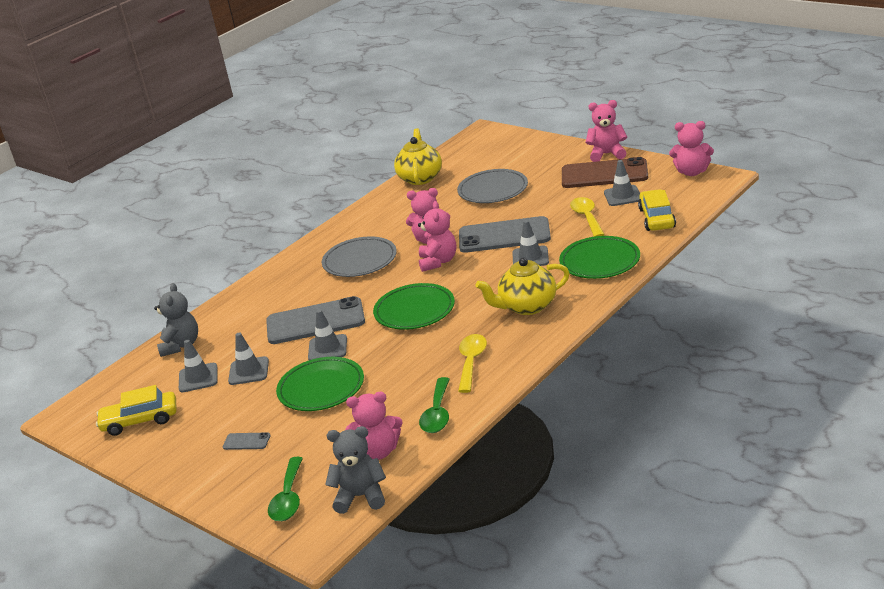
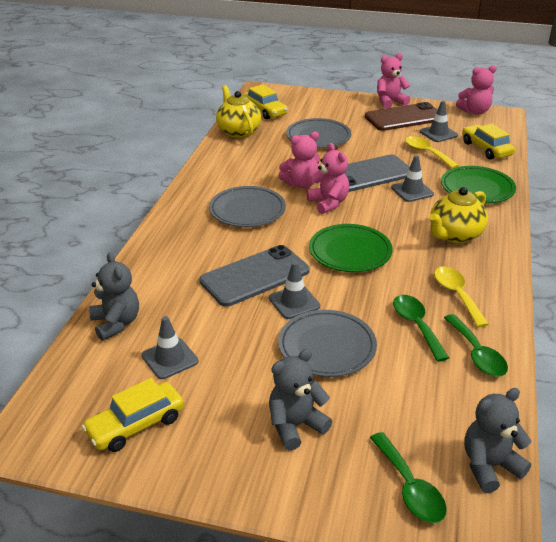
camera: 30 degrees left, 5 degrees up
grey phone [223,432,270,450] -> grey teddy bear [269,349,332,451]
grey traffic cone [228,333,269,385] -> none
green plate [276,357,364,411] -> grey plate [278,310,377,377]
pink teddy bear [345,392,403,460] -> none
none -> yellow car [244,84,288,119]
none -> green spoon [393,295,449,362]

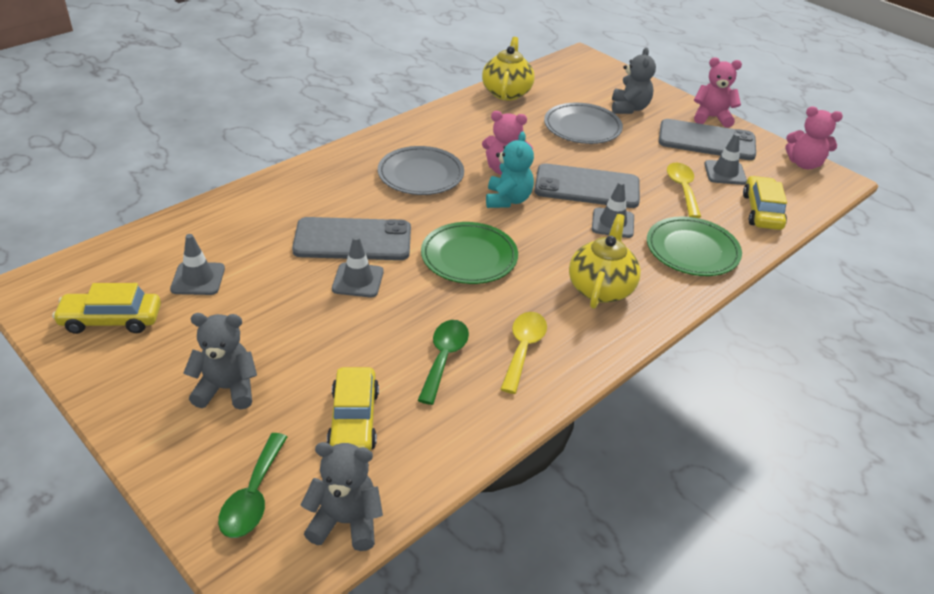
camera: 30 degrees right, 5 degrees up
grey teddy bear [89,252,139,341] -> grey teddy bear moved to [612,47,656,114]
yellow car [244,84,288,119] -> yellow car moved to [327,367,379,451]
grey plate [278,310,377,377] -> none
pink teddy bear [307,143,349,214] -> turquoise teddy bear [486,132,534,208]
brown phone [365,102,437,131] -> grey phone [659,119,756,160]
yellow teapot [429,187,488,243] -> yellow teapot turned 120 degrees clockwise [569,214,641,309]
green spoon [444,314,508,377] -> none

